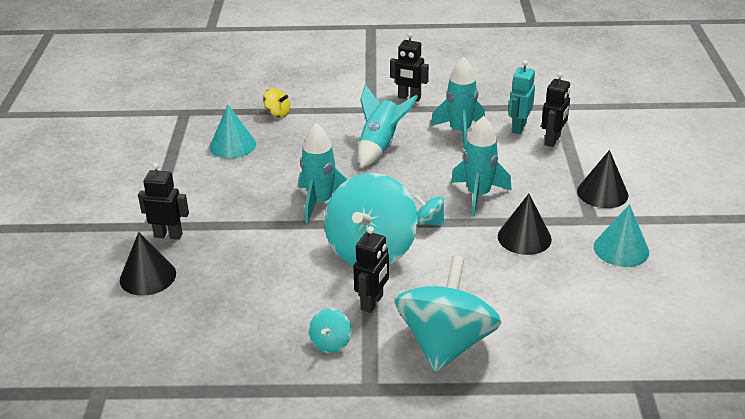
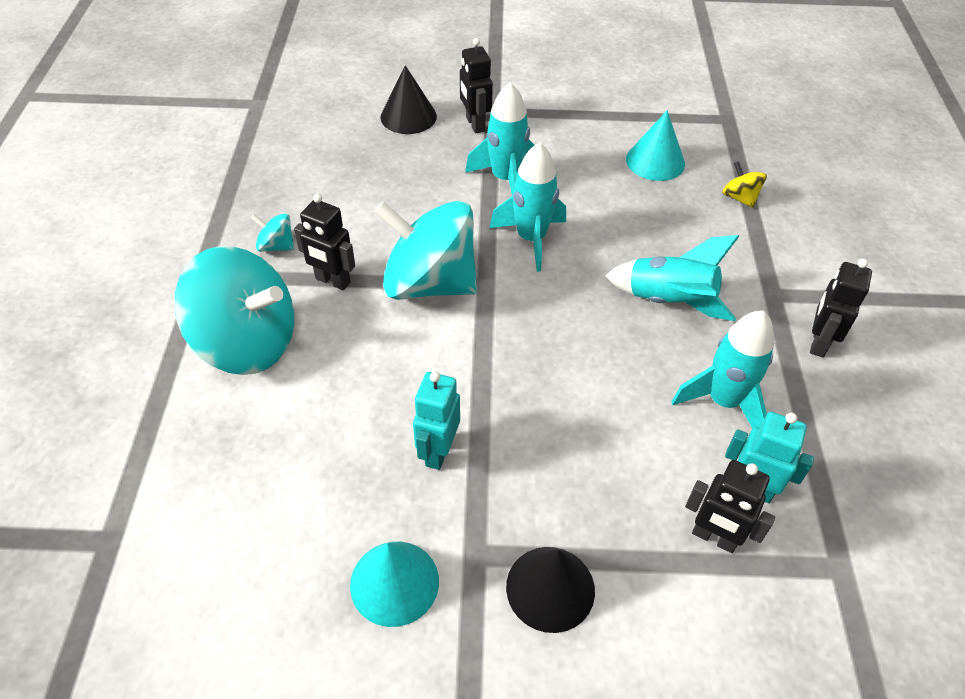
camera: 90 degrees right, 15 degrees up
black robot [138,163,189,240] -> black robot turned 150 degrees clockwise [460,38,493,133]
yellow spinning top [263,88,290,118] -> yellow spinning top turned 120 degrees clockwise [722,161,767,208]
turquoise spinning top [414,195,444,226] -> none
turquoise rocket [451,116,512,216] -> turquoise rocket moved to [465,82,535,196]
black cone [498,194,552,255] -> turquoise robot [413,372,460,470]

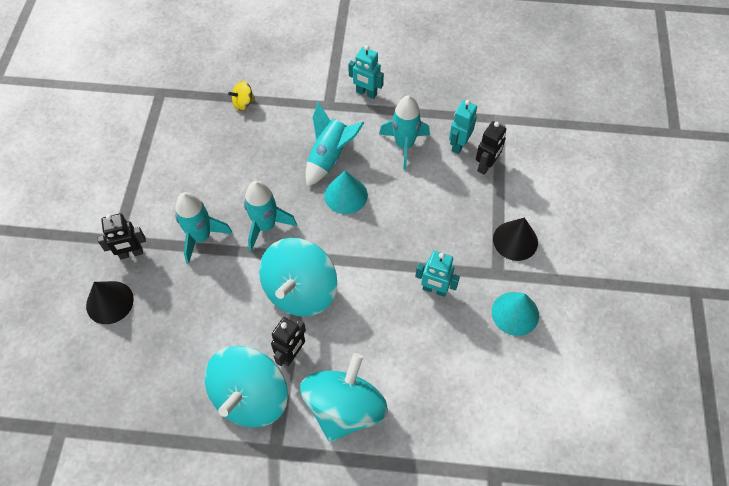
camera: 85 degrees left, 10 degrees up
turquoise spinning top [251,213,294,252] -> turquoise spinning top [205,345,288,428], size x2.41
turquoise cone [626,110,685,181] -> turquoise cone moved to [324,171,368,214]
black robot [810,259,872,357] -> turquoise robot [348,45,384,99]

